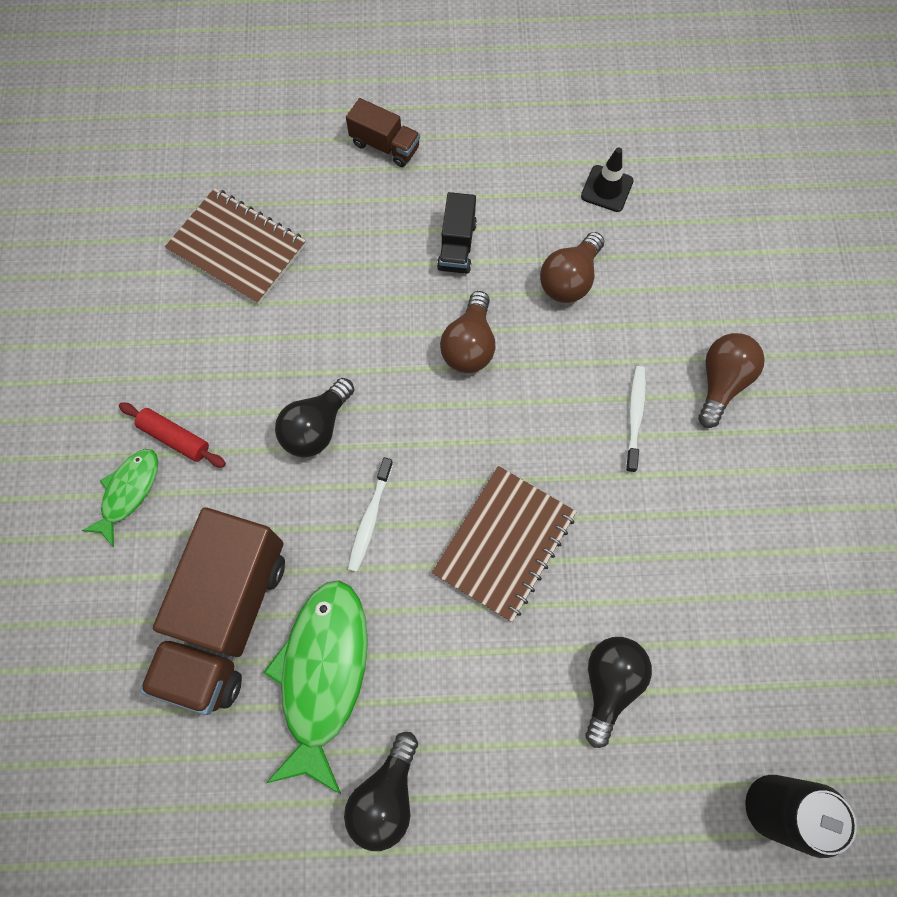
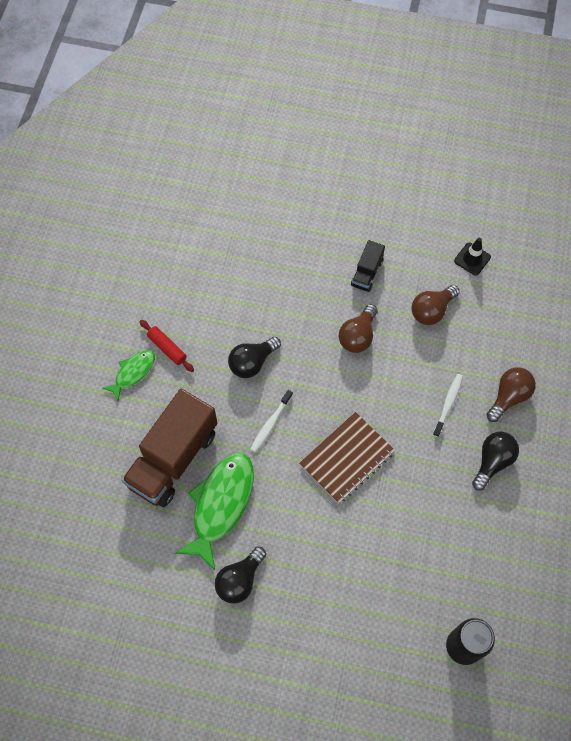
camera: 15 degrees right, 5 degrees down
brown notebook [165,188,306,305] -> none
brown truck [346,98,420,167] -> none
black light bulb [586,637,652,748] -> black light bulb moved to [472,432,519,491]

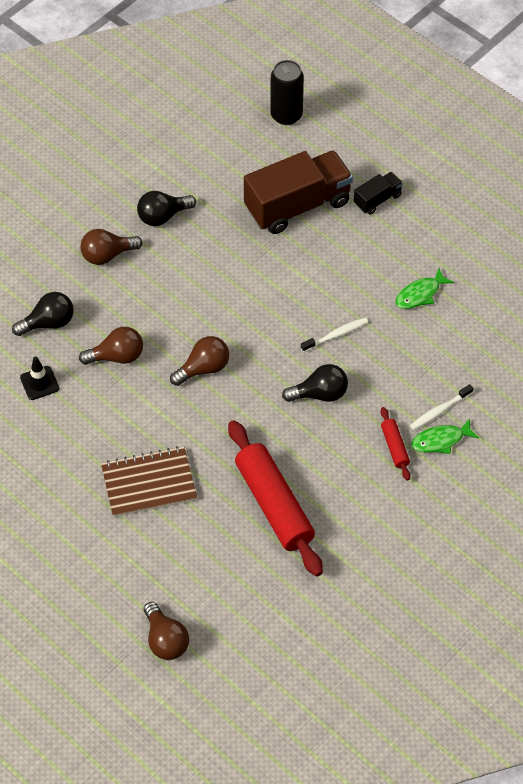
camera: 150 degrees left, 10 degrees down
brown truck [122,389,217,507] -> brown truck moved to [244,151,353,234]
green fish [175,453,254,570] -> green fish [395,268,454,309], size x0.54
black light bulb [215,547,266,604] -> black light bulb moved to [12,292,74,336]
brown notebook [299,412,395,504] -> brown notebook moved to [101,446,197,517]
black truck [351,240,385,292] -> black truck moved to [354,172,403,215]
white toothbrush [433,374,463,437] -> white toothbrush moved to [410,384,473,430]
none -> brown light bulb [144,602,189,660]
none -> red rolling pin [228,420,323,577]

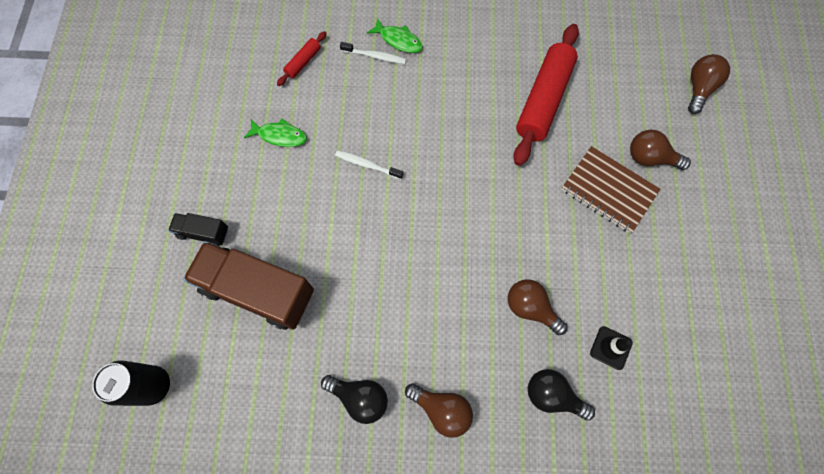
camera: 130 degrees left, 15 degrees up
brown light bulb [170,336,229,386] -> brown light bulb moved to [630,130,691,170]
black light bulb [282,364,348,402] -> none
red rolling pin [380,407,411,481] -> red rolling pin moved to [277,31,327,86]

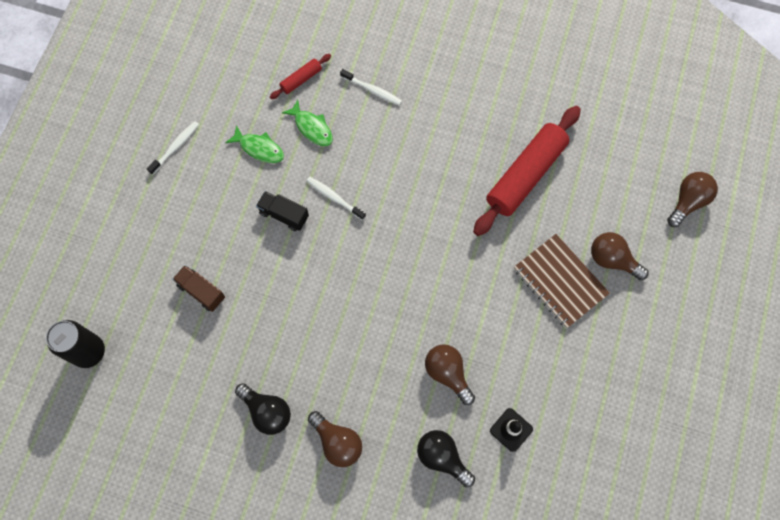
camera: 15 degrees right, 0 degrees up
black truck [168,213,228,246] -> black truck moved to [256,191,309,231]
brown truck [183,241,314,330] -> brown truck [173,265,225,312], size x0.47
green fish [367,19,423,53] -> green fish moved to [282,100,333,146]
none -> white toothbrush [147,121,199,175]

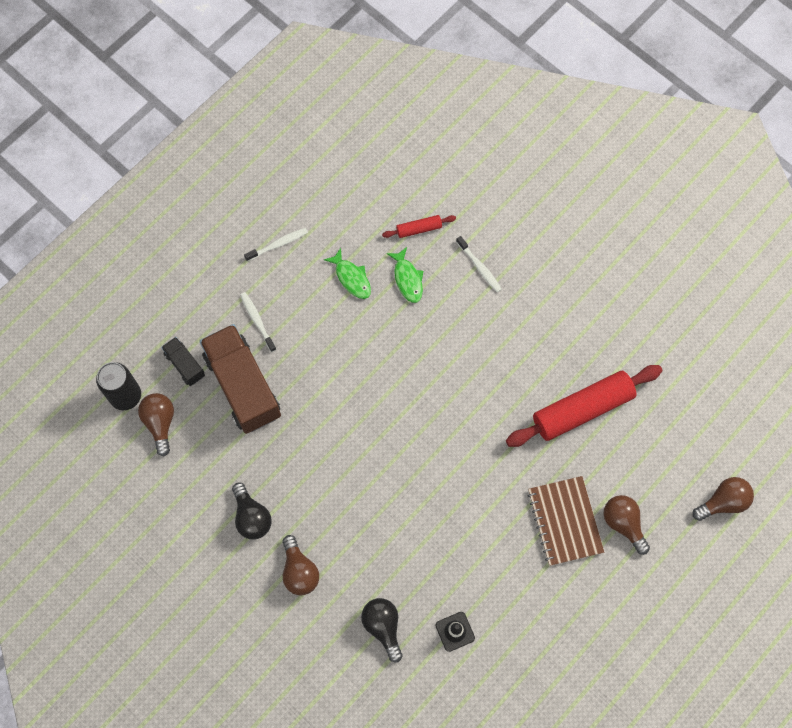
camera: 25 degrees right, 0 degrees up
brown truck [173,265,225,312] -> brown truck [200,324,281,434], size x2.11
black truck [256,191,309,231] -> black truck moved to [161,337,205,386]
white toothbrush [306,177,366,220] -> white toothbrush moved to [240,292,276,352]
brown light bulb [425,344,475,405] -> brown light bulb moved to [138,393,174,456]

